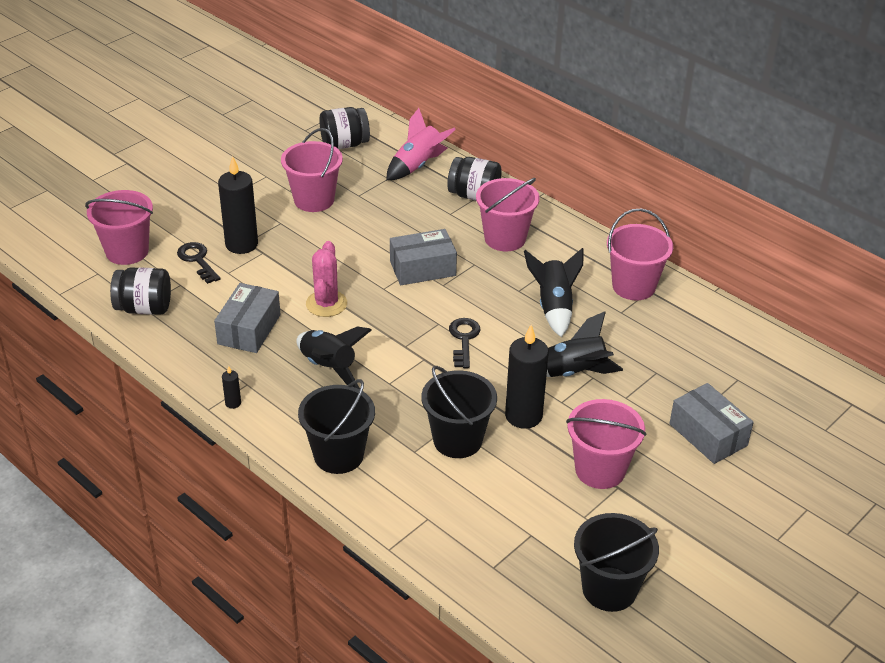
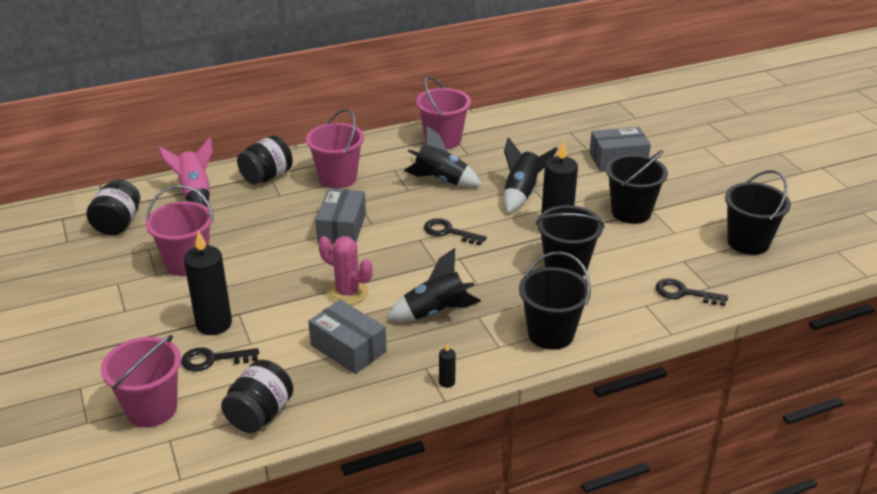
camera: 65 degrees left, 5 degrees down
pink bucket [566,399,646,489] -> black bucket [606,150,668,224]
none -> black key [656,278,728,306]

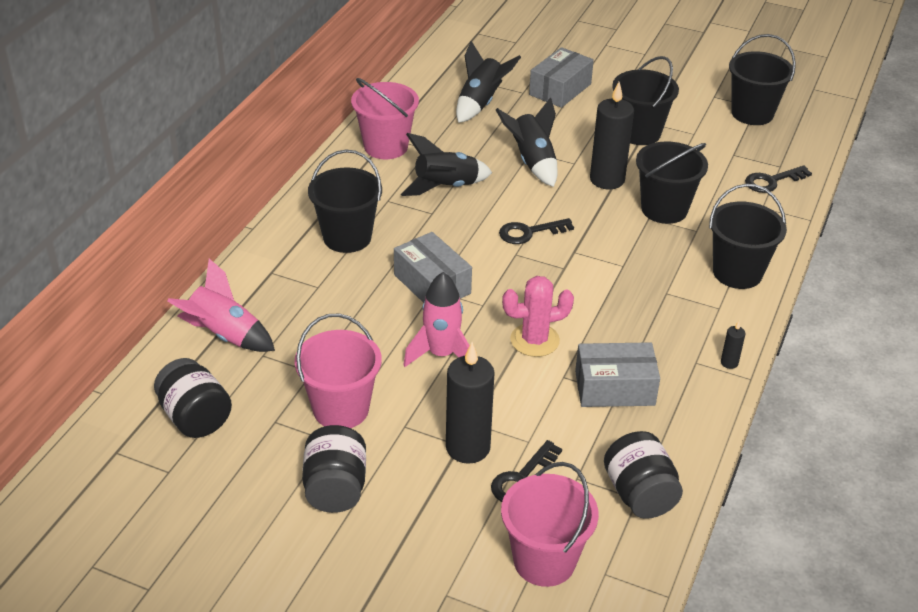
camera: 45 degrees left, 5 degrees up
black jar [237,135,293,185] -> black jar moved to [302,425,366,513]
pink bucket [306,109,364,189] -> black bucket [308,150,382,253]
black rocket [387,248,481,322] -> black rocket moved to [456,41,521,123]
none -> pink rocket [404,272,470,367]

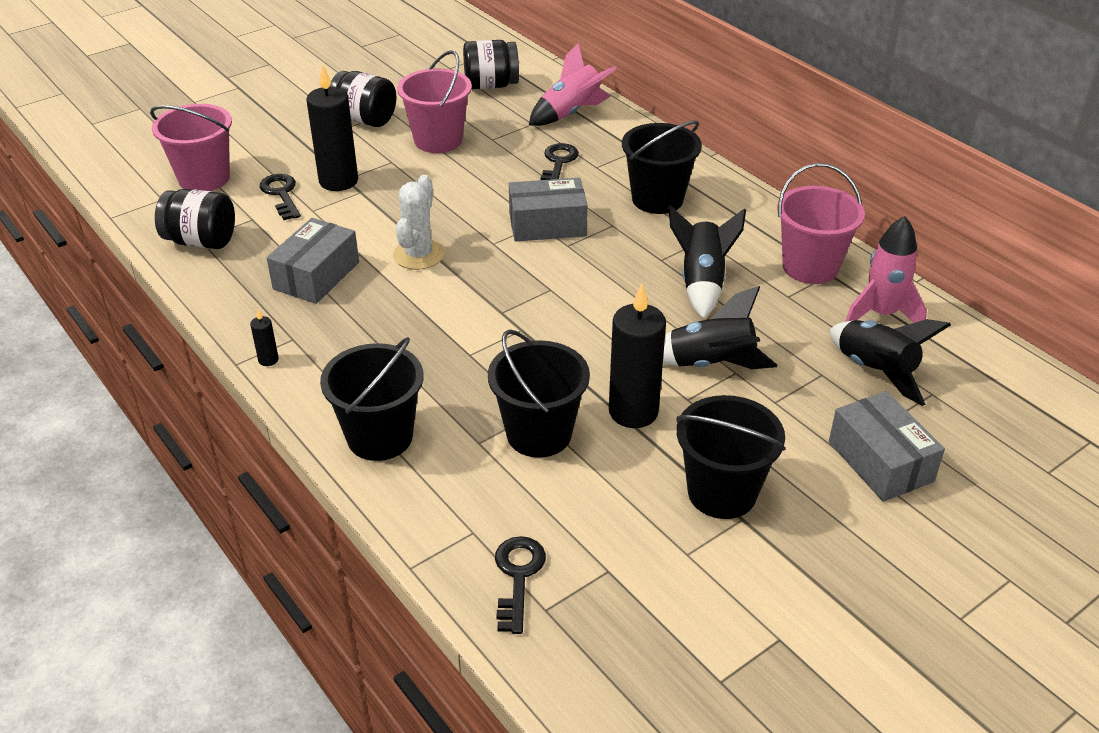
camera: 120 degrees right, 0 degrees up
pink rocket [404,272,470,367] -> pink rocket moved to [845,216,927,323]
black key [499,218,574,244] -> black key moved to [541,143,579,180]
pink cactus [502,276,574,357] -> white cactus [393,175,445,270]
black bucket [729,34,796,125] -> none

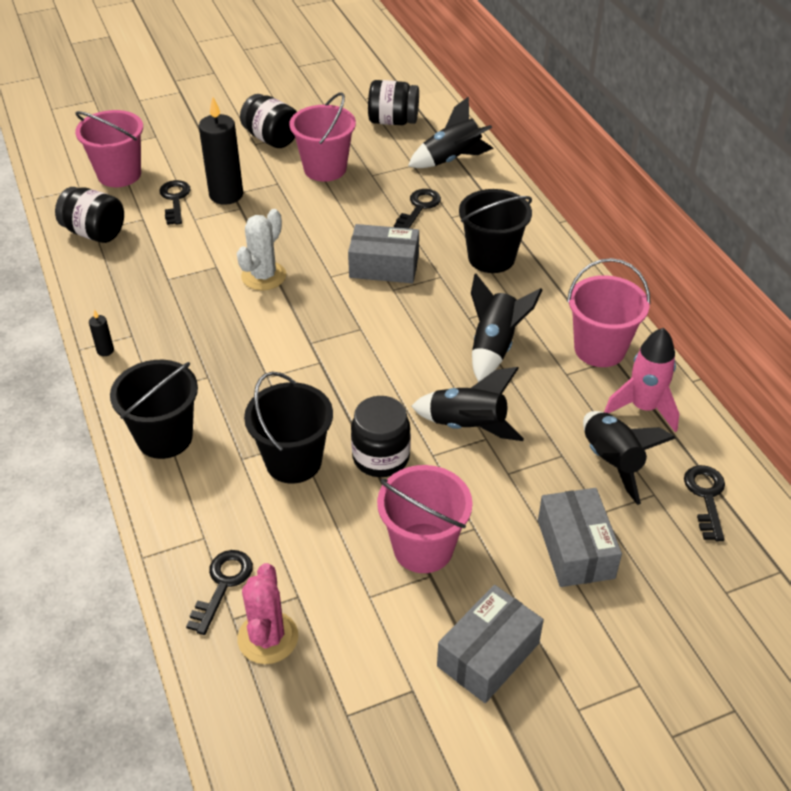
camera: 15 degrees right, 5 degrees up
grey box [267,218,359,304] -> grey box moved to [437,585,544,703]
pink rocket [529,43,617,126] -> black rocket [408,96,494,168]
black candle [609,284,666,428] -> black jar [351,396,411,477]
black bucket [676,395,786,519] -> pink bucket [377,465,473,573]
none -> pink cactus [237,563,298,664]
none -> black key [684,465,725,541]

